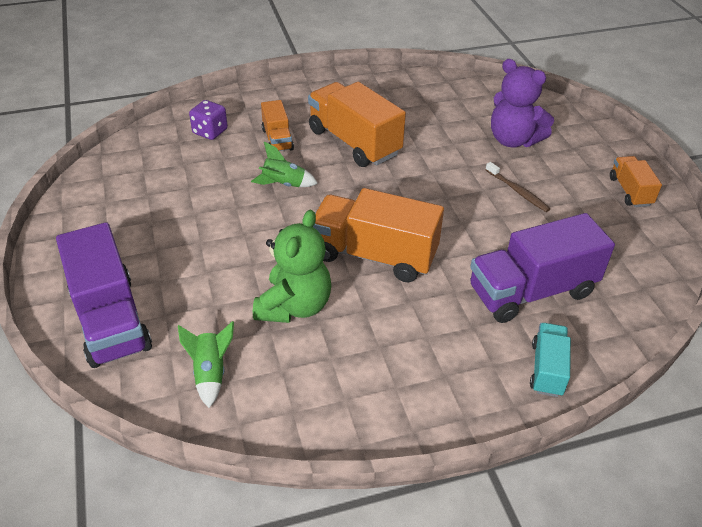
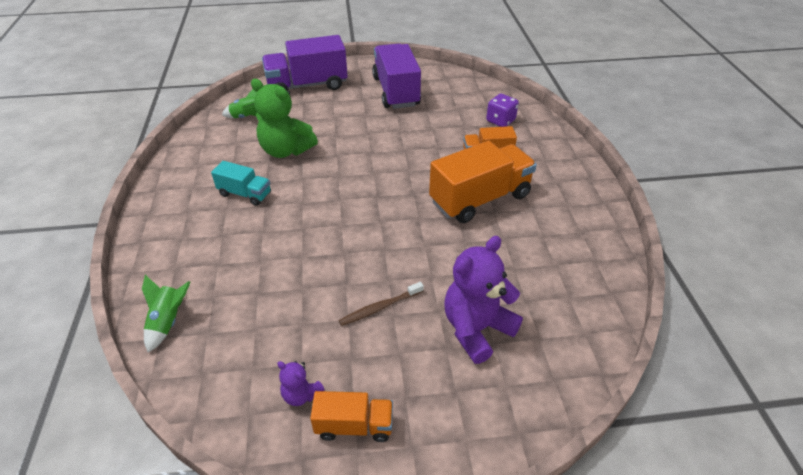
camera: 100 degrees right, 0 degrees up
green rocket [251,142,318,187] -> green rocket moved to [142,275,191,352]
orange truck [313,188,444,282] -> none
purple truck [470,213,615,323] -> purple truck moved to [372,44,421,109]
turquoise truck [530,323,571,397] -> turquoise truck moved to [211,161,271,206]
none -> purple teddy bear [277,361,325,406]

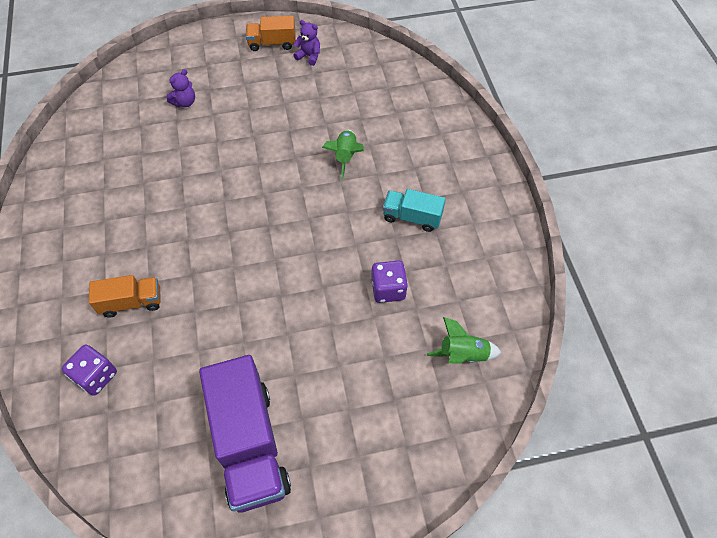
camera: 175 degrees right, 15 degrees up
green rocket [142,275,191,352] -> green rocket moved to [322,130,364,179]
green teddy bear [251,79,318,158] -> purple dice [371,260,408,303]
purple truck [262,35,348,91] -> none
brown toothbrush [339,282,424,326] -> none
orange truck [429,141,537,223] -> none
purple teddy bear [444,236,523,364] -> purple teddy bear [166,69,195,107], size x0.48

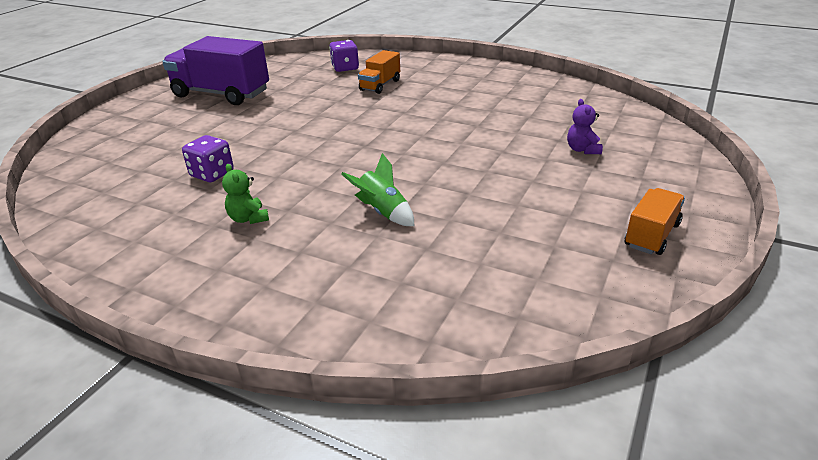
camera: 130 degrees right, 25 degrees down
purple teddy bear [293,20,320,66] -> none
turquoise truck [383,189,446,232] -> green teddy bear [222,164,269,224]
green rocket [427,317,502,364] -> none

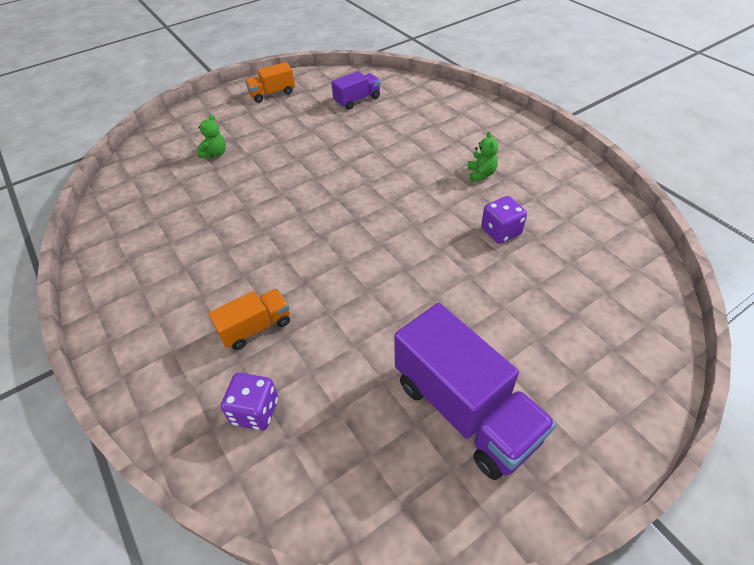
camera: 150 degrees left, 15 degrees up
green rocket [341,153,414,226] -> none
purple teddy bear [567,99,603,154] -> green teddy bear [198,114,226,158]
none -> purple truck [331,71,380,110]

